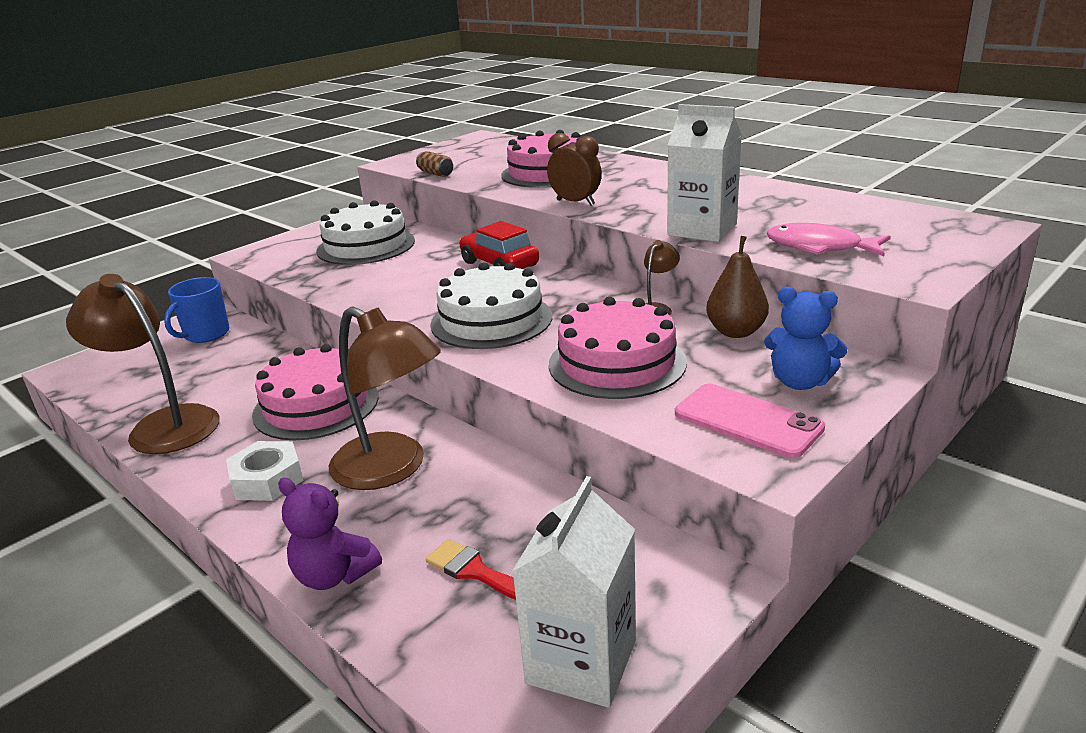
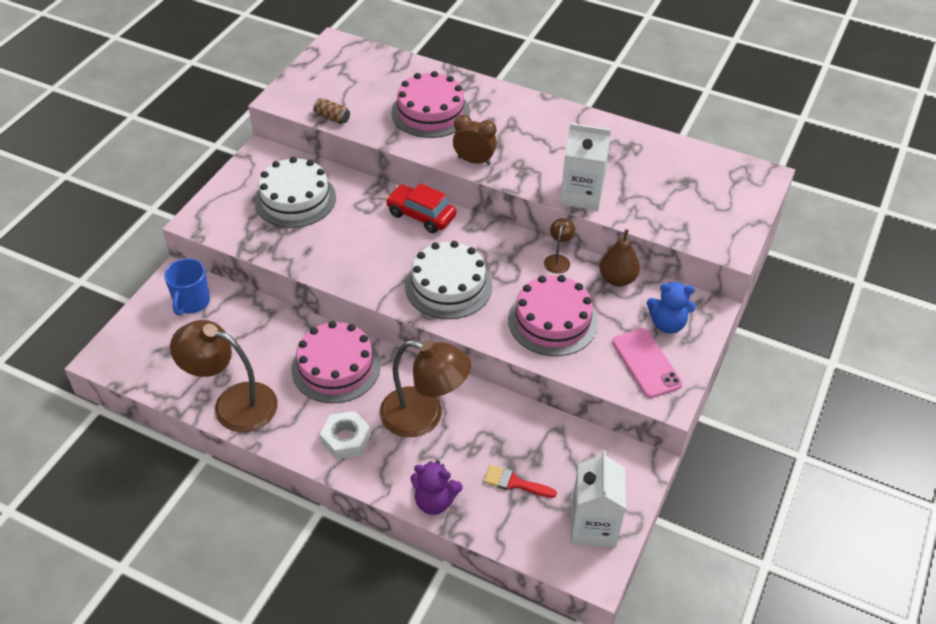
camera: 20 degrees left, 20 degrees up
pink phone [675,384,825,458] -> pink phone turned 45 degrees clockwise [612,328,682,398]
pink fish [767,223,891,256] -> none

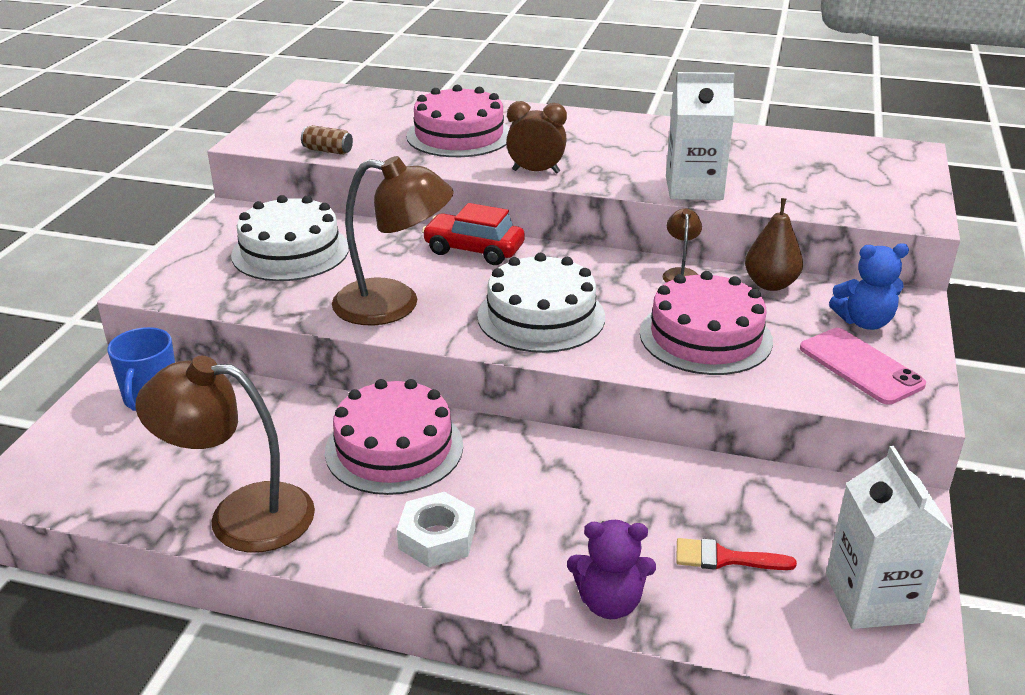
camera: 10 degrees left, 15 degrees down
brown lamp [380,340,471,437] -> brown lamp moved to [332,156,454,325]

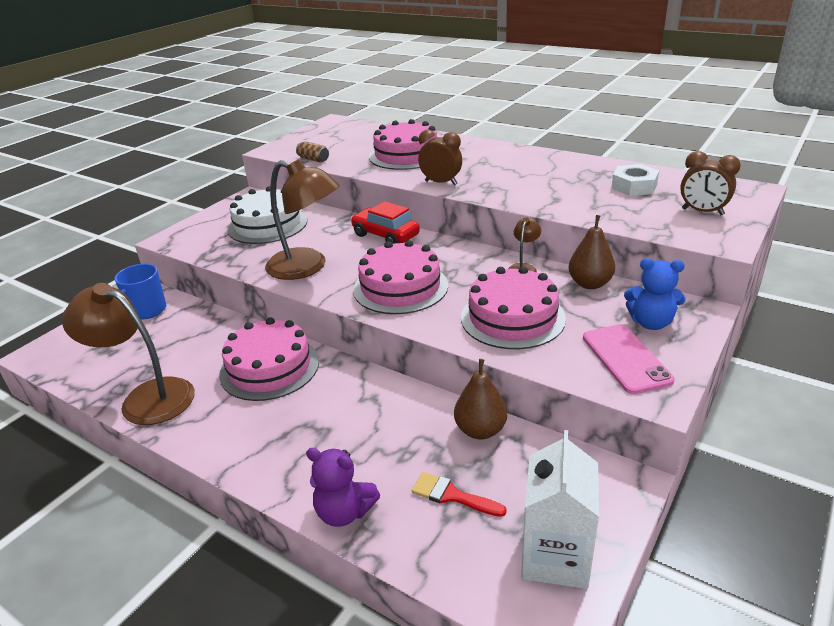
camera: 20 degrees right, 0 degrees up
white nut [397,492,476,567] -> white nut moved to [611,164,659,196]
white cake [477,253,605,353] -> pink cake [353,240,448,314]
white carton [666,72,735,200] -> none
none -> brown pear [454,359,507,439]
none -> brown clock [680,151,741,215]

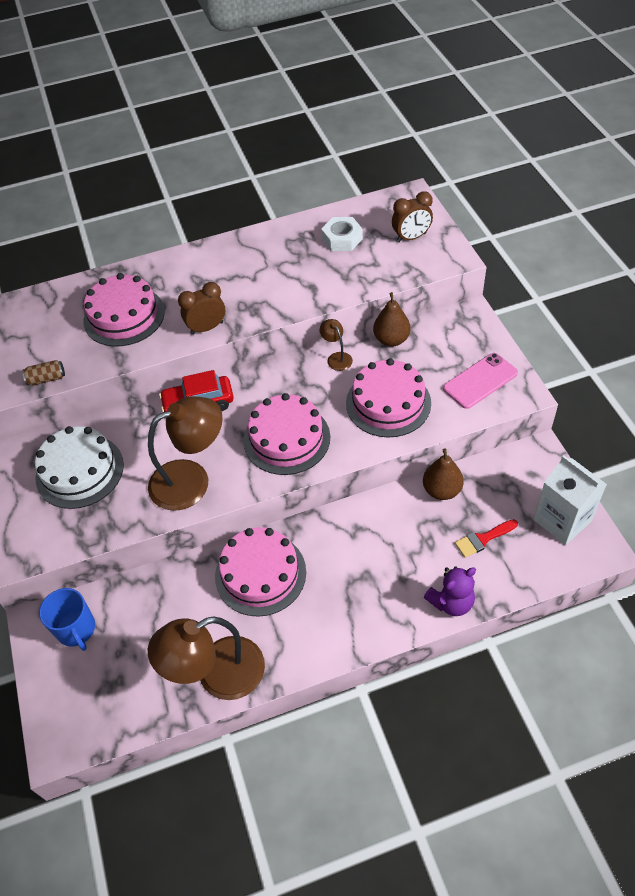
camera: 50 degrees left, 20 degrees up
pink phone [583,324,675,394] -> pink phone turned 60 degrees counterclockwise [443,353,518,409]
blue teddy bear [624,258,686,330] -> none

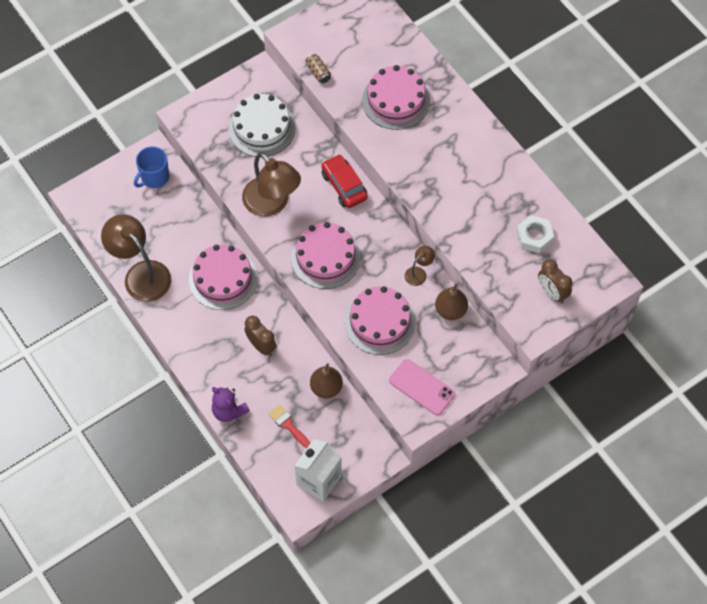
camera: 70 degrees right, 10 degrees up
brown clock [178,282,225,335] -> brown clock moved to [244,316,277,356]

